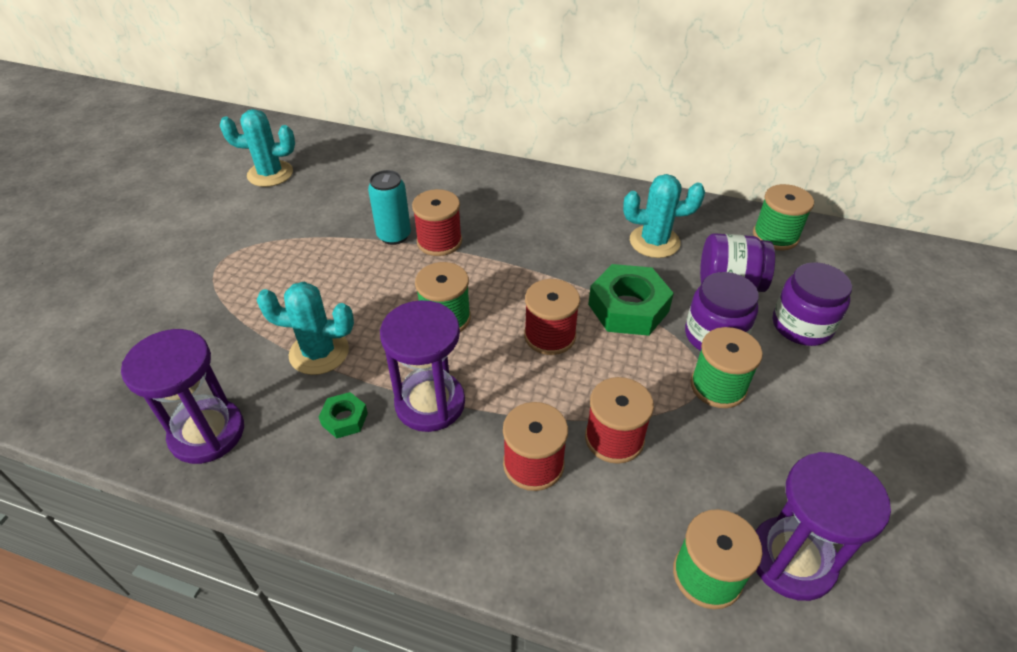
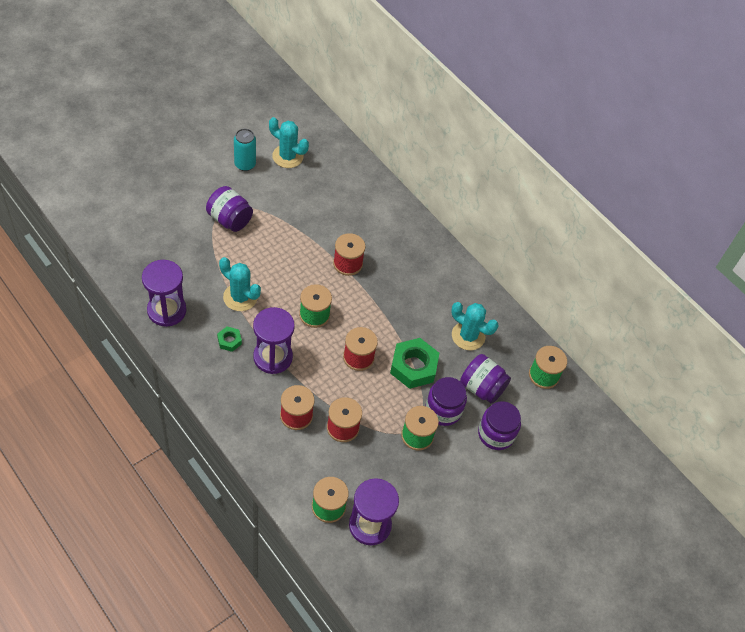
camera: 25 degrees right, 10 degrees up
turquoise can [368,170,411,245] -> turquoise can moved to [234,129,256,171]
none -> purple jar [206,186,253,232]

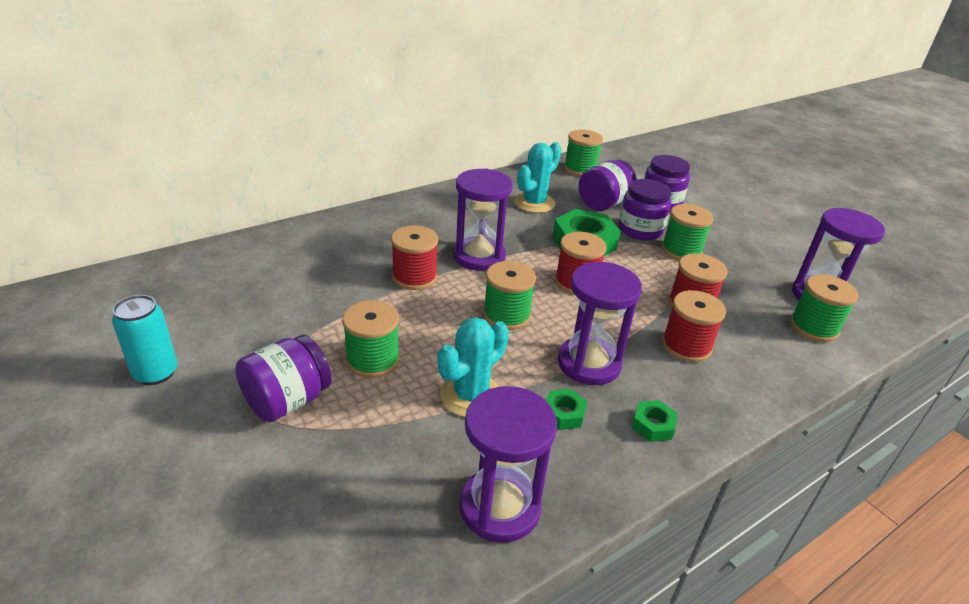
camera: 80 degrees left, 20 degrees down
turquoise cactus [269,117,309,168] -> none
none -> green spool [342,300,400,378]
none -> purple hourglass [453,168,513,271]
none -> green nut [632,400,678,442]

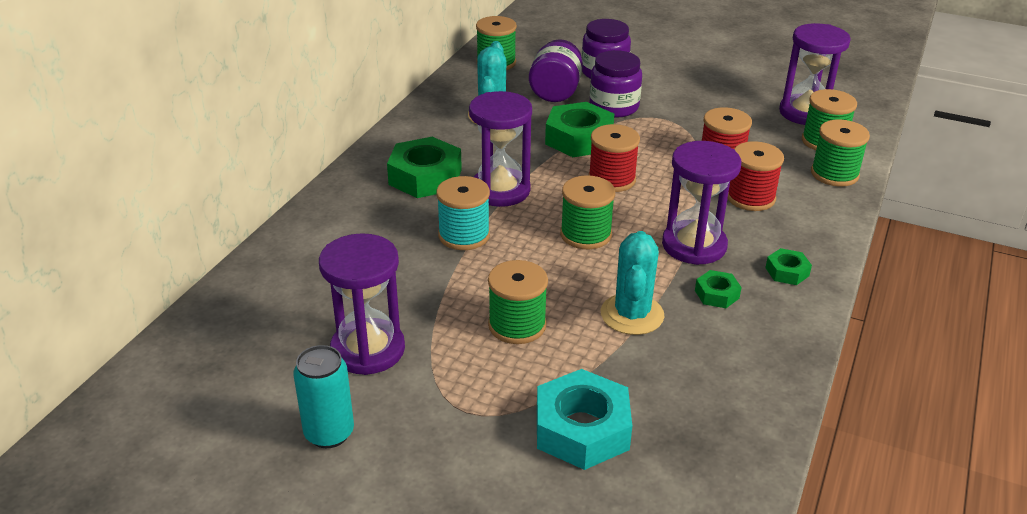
camera: 30 degrees left, 0 degrees up
purple jar [235,335,332,422] -> none
red spool [391,225,438,290] -> turquoise spool [436,176,490,250]
purple hourglass [459,386,557,543] -> purple hourglass moved to [319,233,405,375]
green spool [661,204,713,261] -> green spool moved to [811,119,870,187]
none -> green nut [387,137,462,198]
none -> turquoise nut [537,369,632,470]

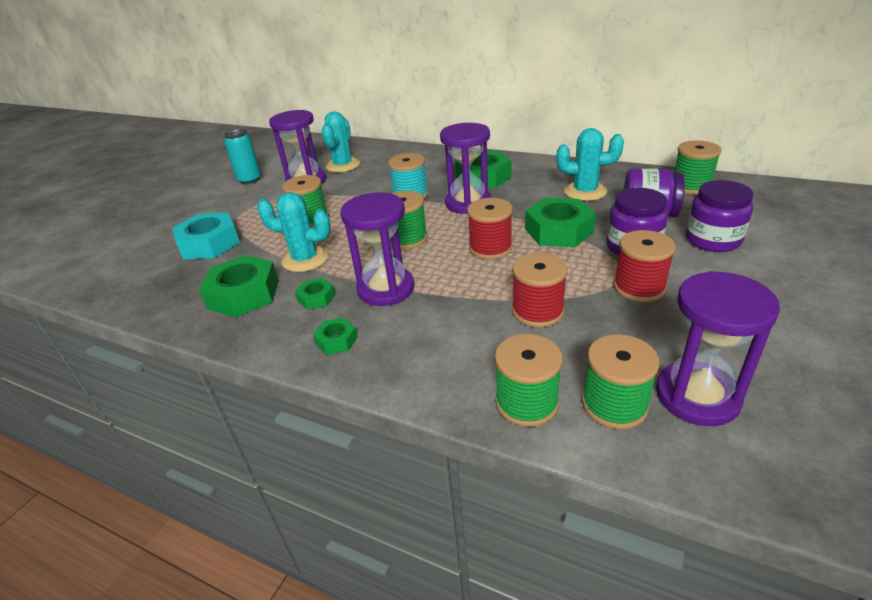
camera: 95 degrees right, 0 degrees up
red spool [727,141,784,211] -> red spool moved to [613,230,676,302]
none -> green nut [199,255,279,318]
none -> turquoise cactus [321,111,360,173]

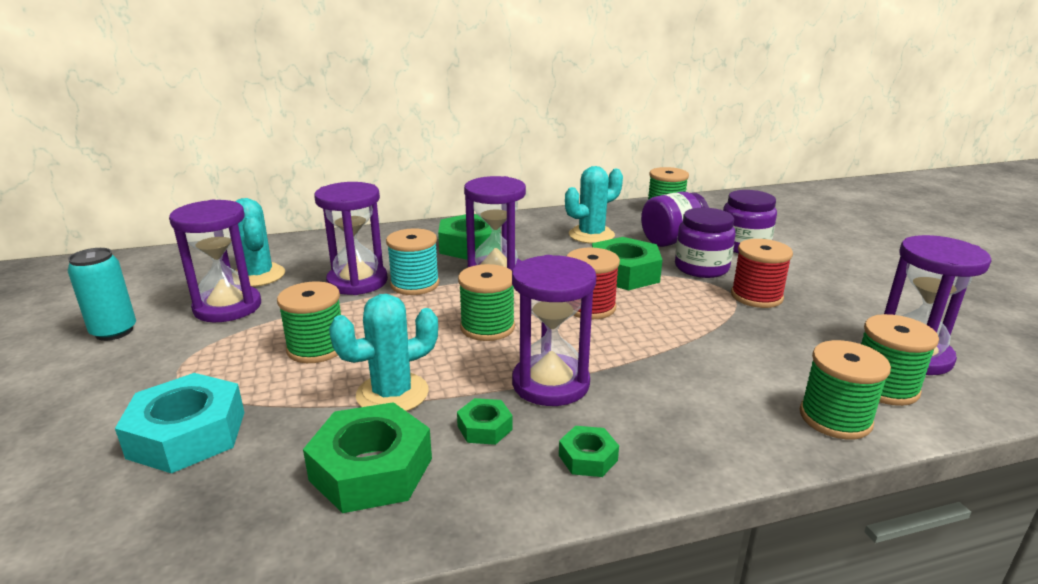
camera: 45 degrees left, 10 degrees down
red spool [512,252,568,327] -> none
none -> purple hourglass [314,182,388,295]

